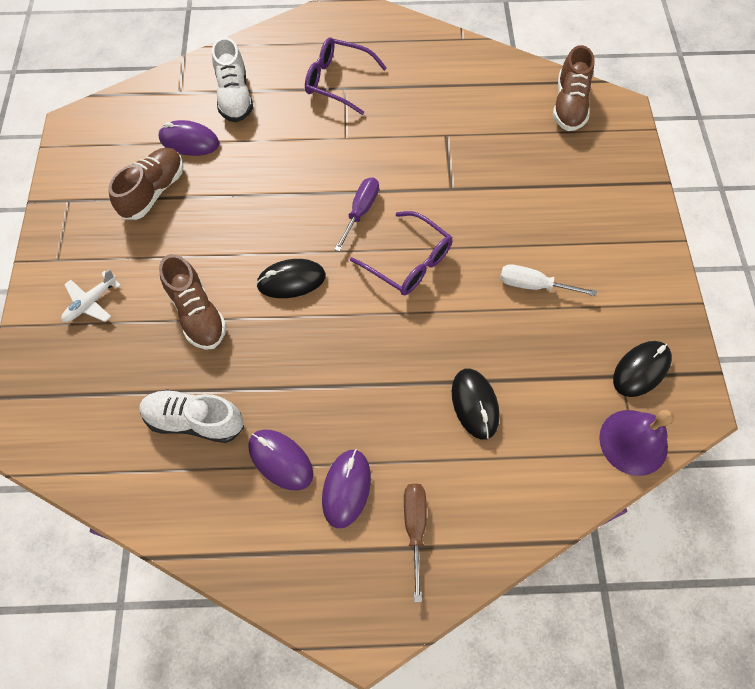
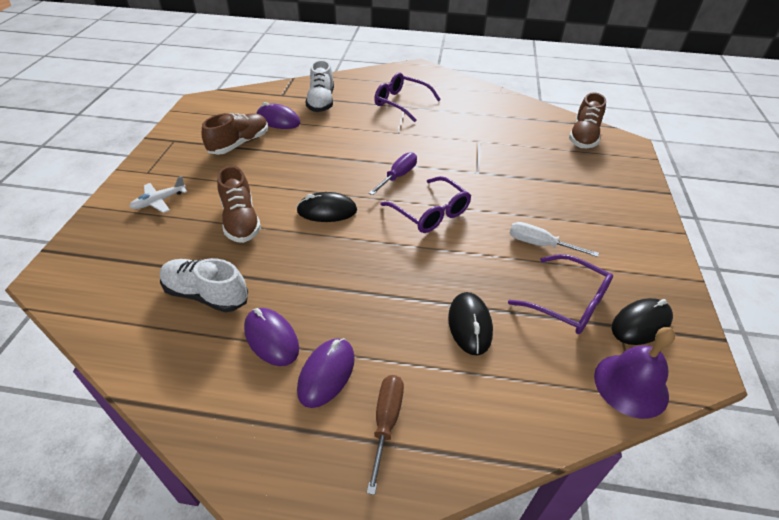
camera: 10 degrees right, 20 degrees down
none -> purple glasses [508,254,613,334]

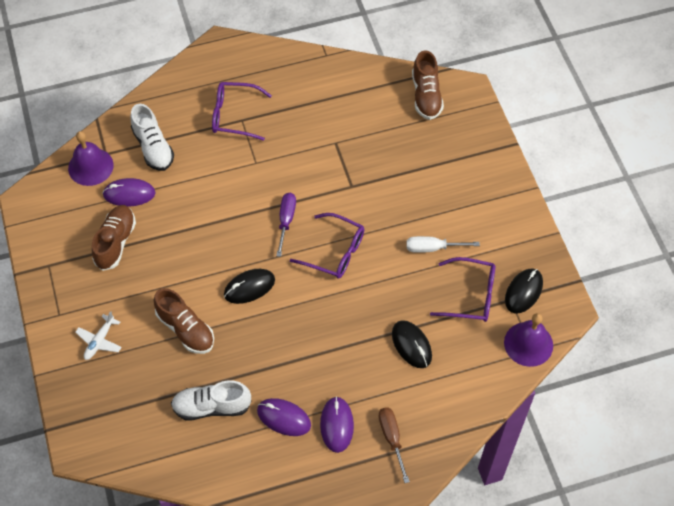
camera: 25 degrees left, 15 degrees up
none -> purple bell [68,131,114,186]

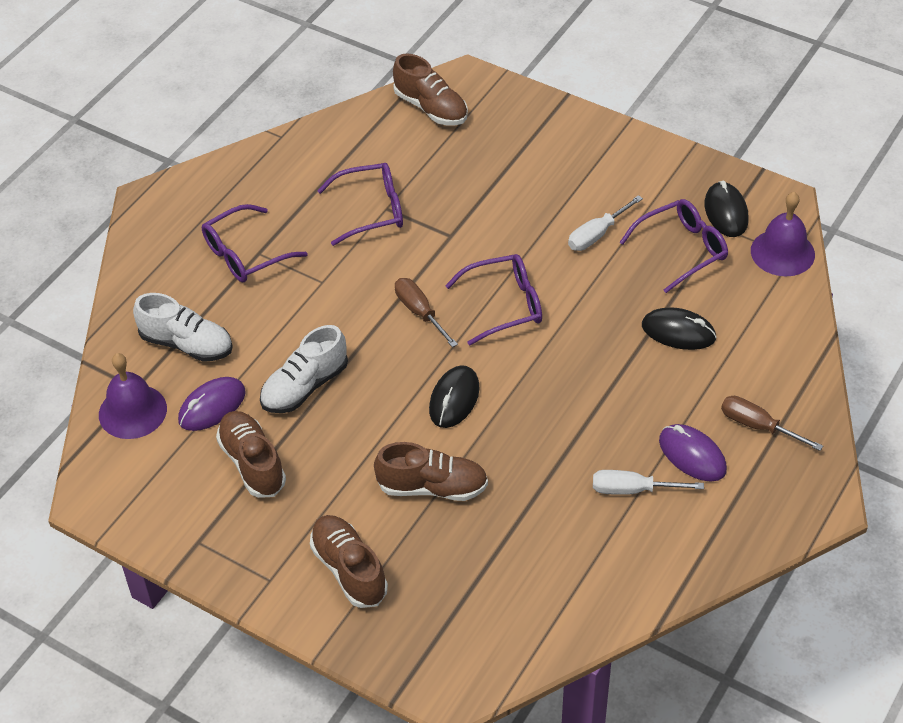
camera: 40 degrees left, 10 degrees down
white plane [76,311,122,360] -> brown shoe [310,515,388,608]
white shoe [171,380,251,420] -> white shoe moved to [260,325,348,413]
purple mouse [257,398,311,436] -> white screwdriver [593,470,704,495]
purple screwdriver [276,193,296,257] -> brown screwdriver [395,278,458,347]
none -> purple glasses [317,163,403,246]

